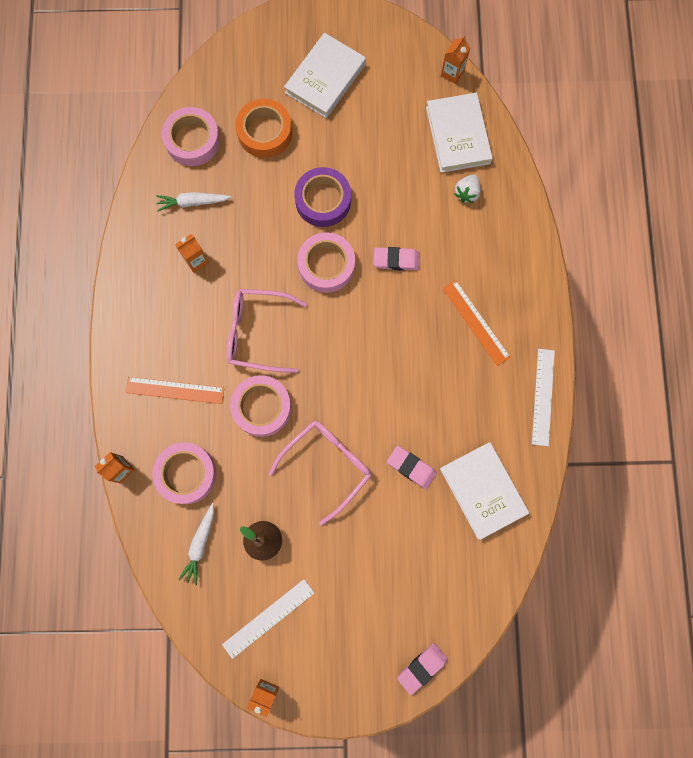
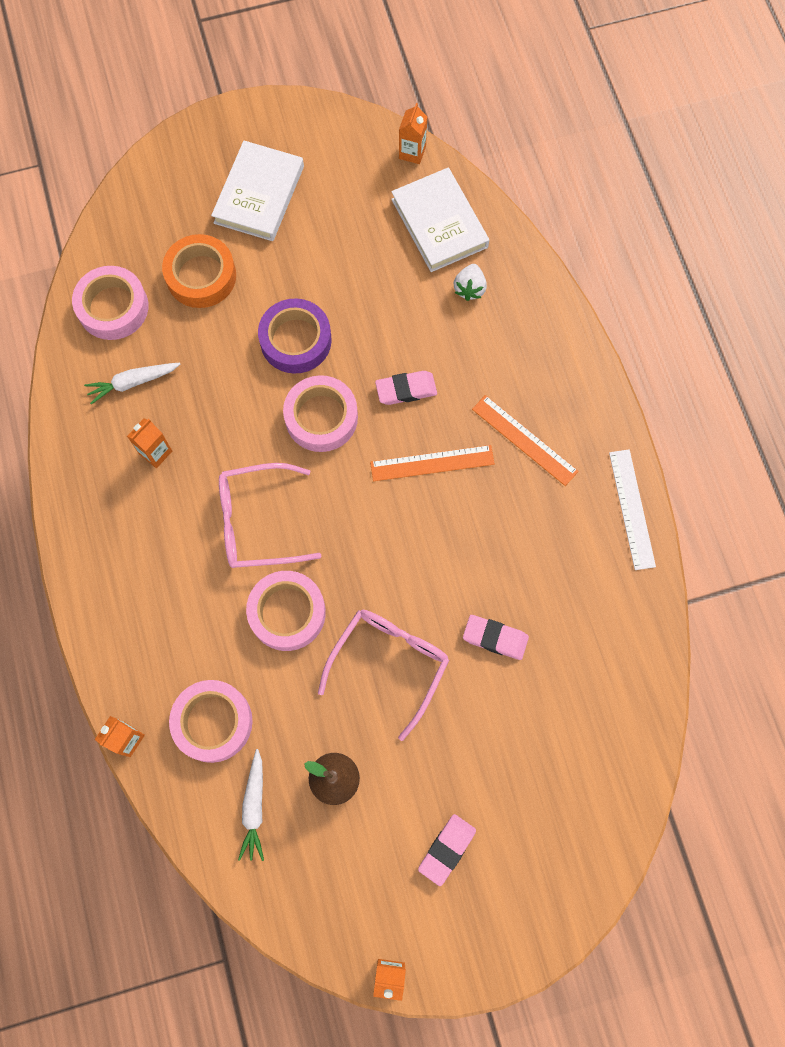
camera: 15 degrees left, 5 degrees down
orange ruler [126,377,225,404] -> orange ruler moved to [370,445,495,481]
white ruler [222,579,314,659] -> none
pink eraser [397,643,448,695] -> pink eraser moved to [418,814,476,886]
white book [440,442,529,540] -> none

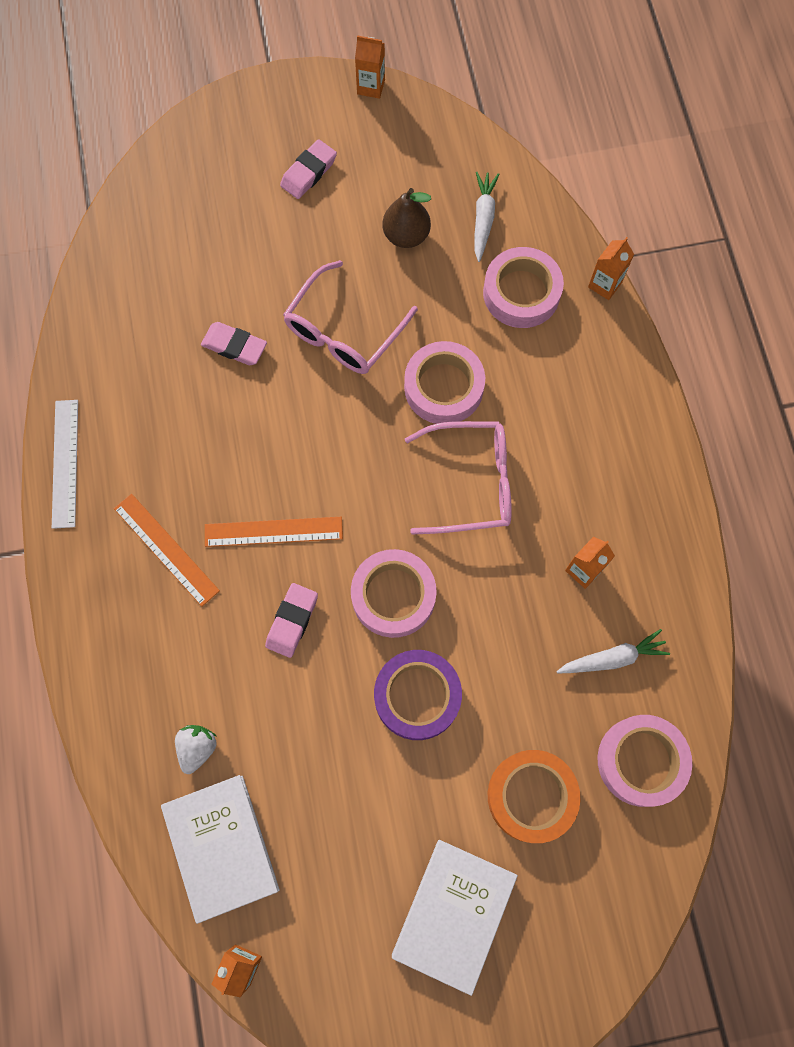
camera: 175 degrees left, 0 degrees up
pink eraser [375,371,437,405] -> pink eraser turned 60 degrees counterclockwise [265,583,318,658]

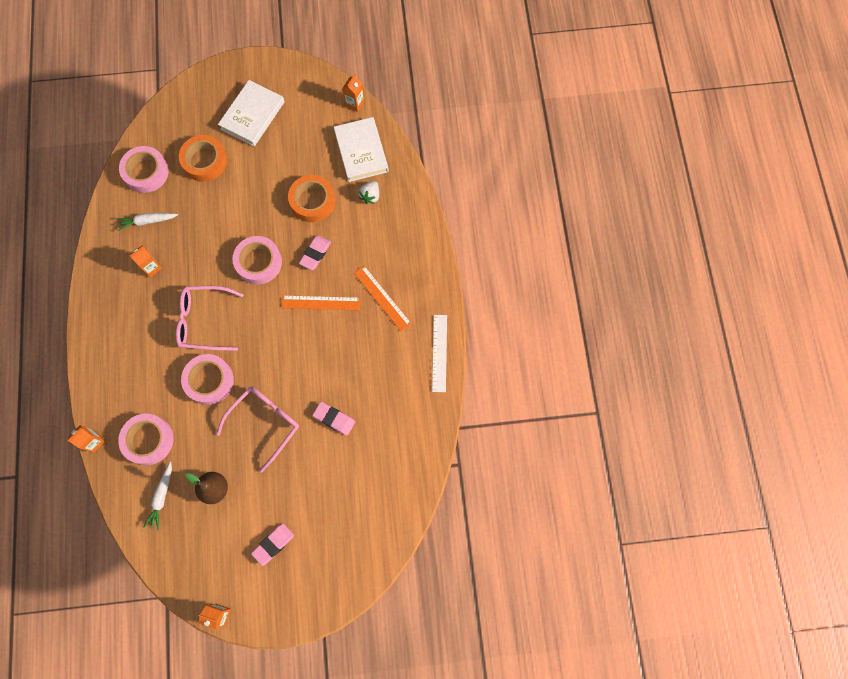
camera: 175 degrees left, 0 degrees up
purple tape [374,650,462,740] -> none
none -> orange tape [288,175,335,222]

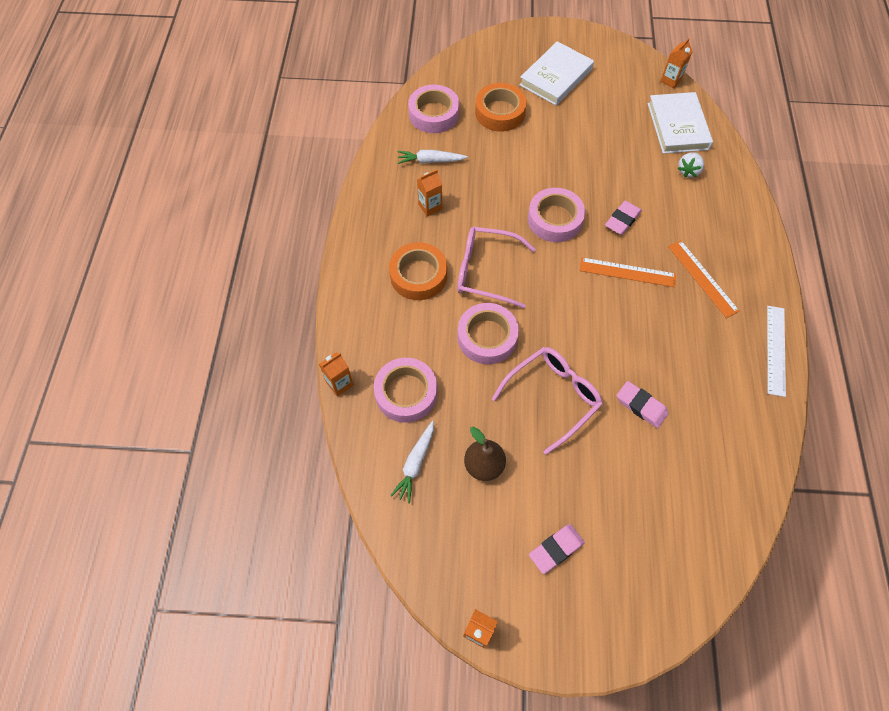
camera: 10 degrees right, 10 degrees down
orange tape [288,175,335,222] -> orange tape moved to [389,242,447,300]

